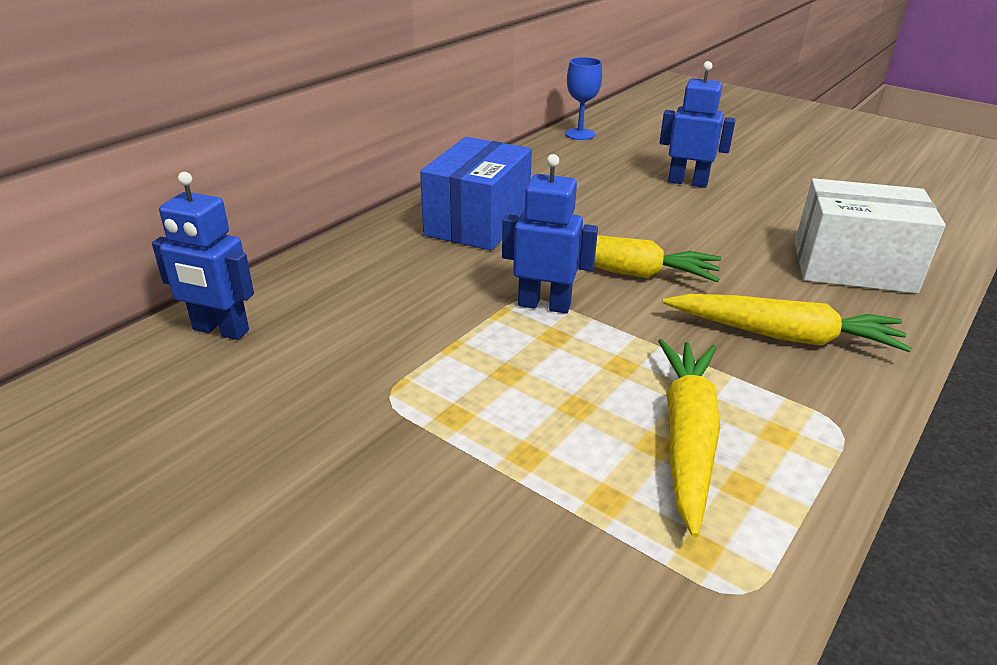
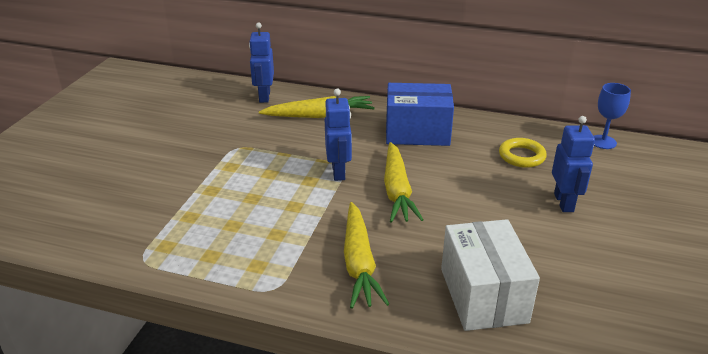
camera: 70 degrees right, 0 degrees up
yellow carrot [658,339,720,537] -> yellow carrot moved to [259,96,375,118]
none -> yellow ring [499,138,547,168]

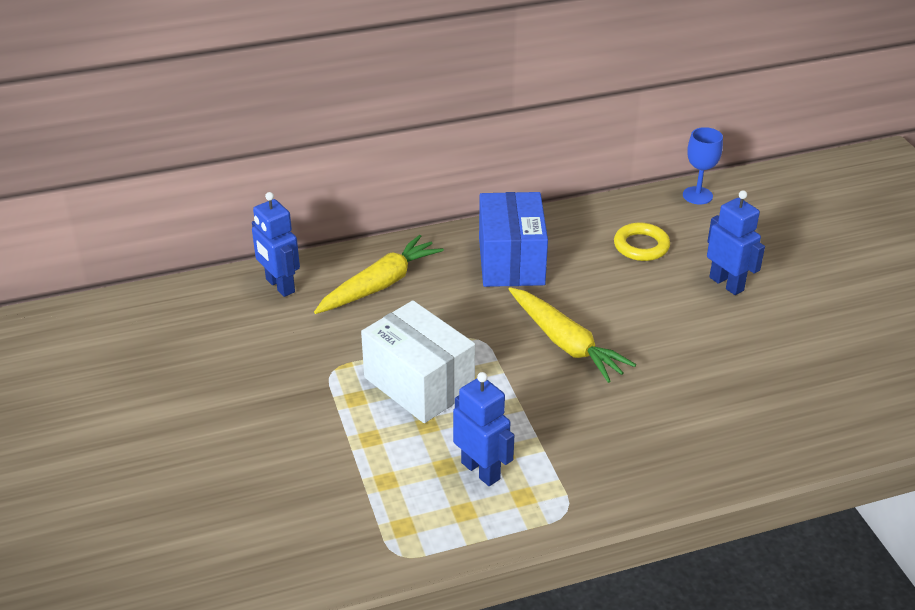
camera: 35 degrees left, 5 degrees up
blue robot [325,89,352,181] -> blue robot moved to [453,372,514,486]
yellow carrot [344,202,389,309] -> none
blue box [386,83,454,146] -> blue box turned 60 degrees counterclockwise [479,192,548,287]
white box [441,219,540,331] -> white box moved to [361,300,475,423]

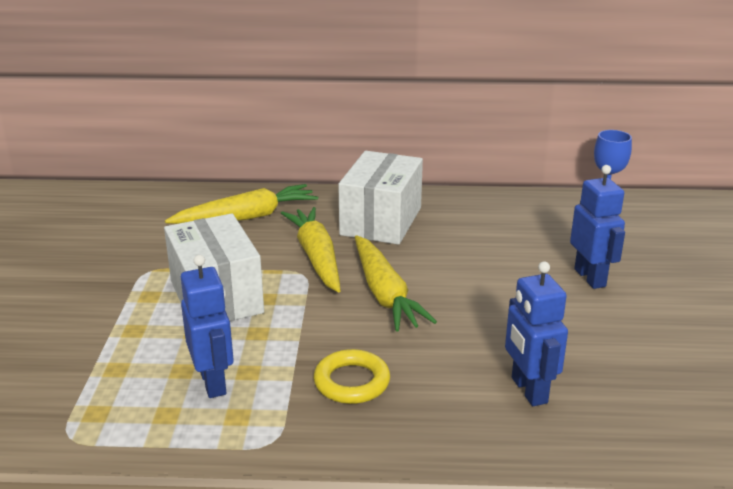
camera: 20 degrees right, 10 degrees down
blue robot [252,192,300,297] -> blue robot moved to [505,261,568,406]
blue box [479,192,548,287] -> white box [338,151,423,245]
yellow ring [614,223,670,261] -> yellow ring moved to [314,349,390,404]
none -> yellow carrot [281,207,341,293]

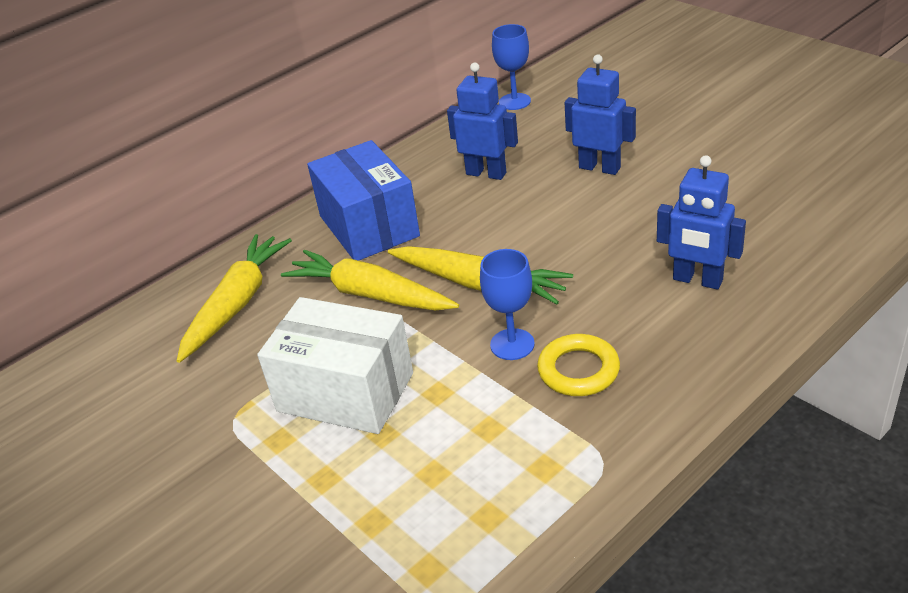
camera: 40 degrees left, 10 degrees up
blue robot [181,255,234,398] -> blue robot moved to [447,63,518,180]
white box [338,151,423,245] -> blue box [307,140,420,261]
none -> blue goblet [480,249,535,360]

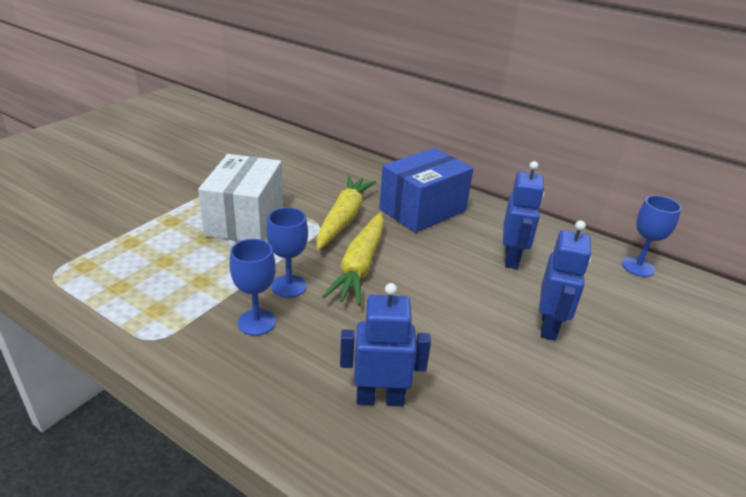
camera: 70 degrees right, 5 degrees down
yellow carrot [177,234,292,363] -> none
yellow ring [537,334,620,396] -> blue goblet [229,239,276,336]
blue robot [657,155,746,289] -> blue robot turned 75 degrees clockwise [340,283,431,407]

